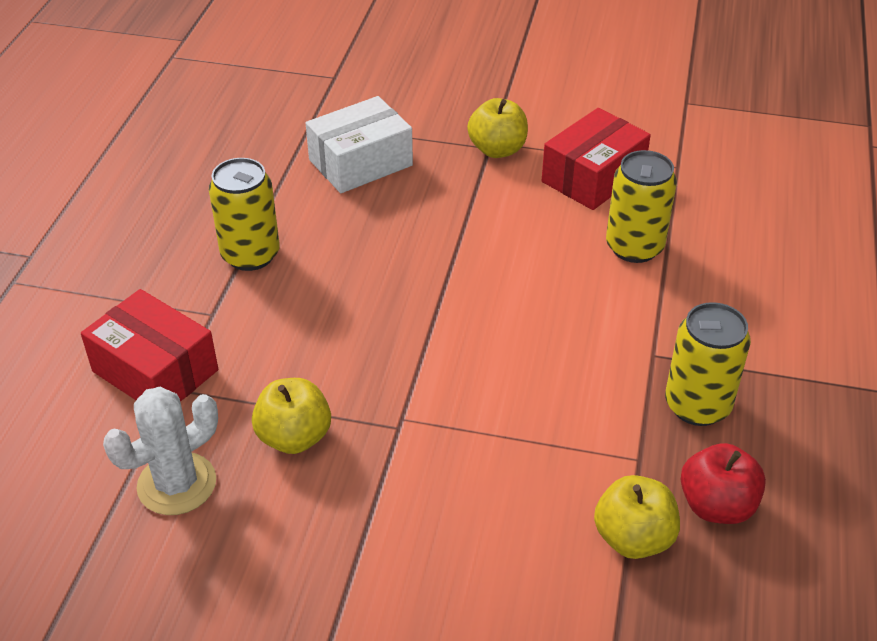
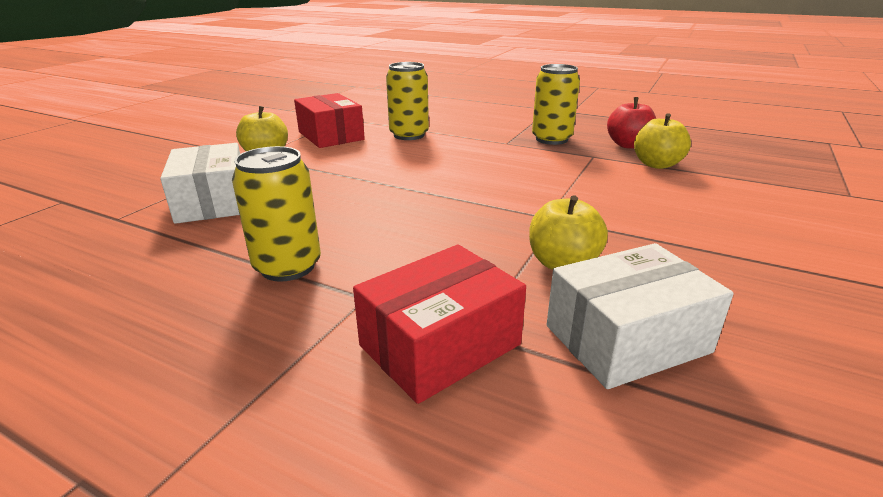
camera: 75 degrees left, 15 degrees down
white cactus [103,387,218,515] -> white box [547,243,734,389]

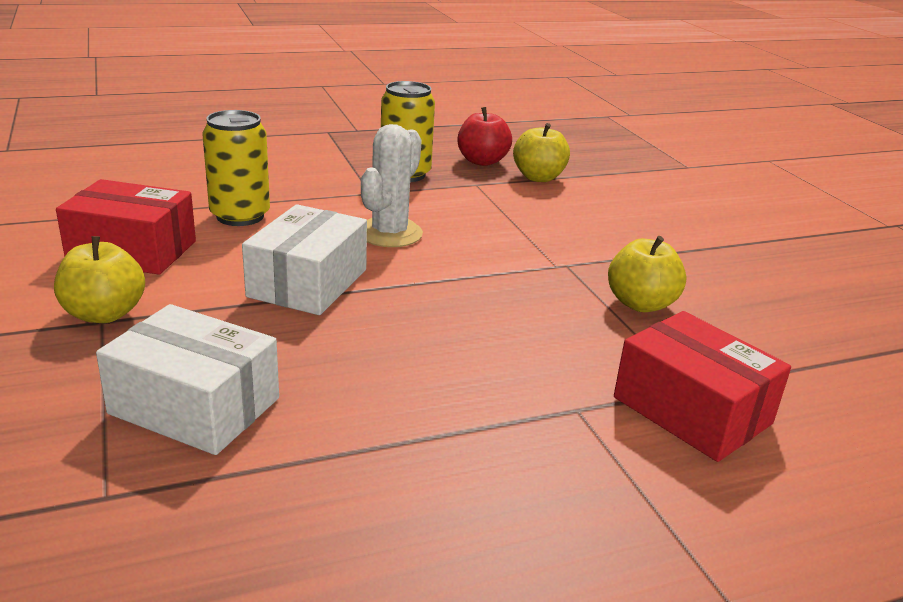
camera: 50 degrees left, 0 degrees up
yellow can [232,146,321,281] -> none
red box [353,245,526,404] -> red box turned 45 degrees counterclockwise [614,311,791,462]
white box [547,243,734,389] -> white box moved to [242,204,367,315]
none -> white cactus [361,124,423,247]

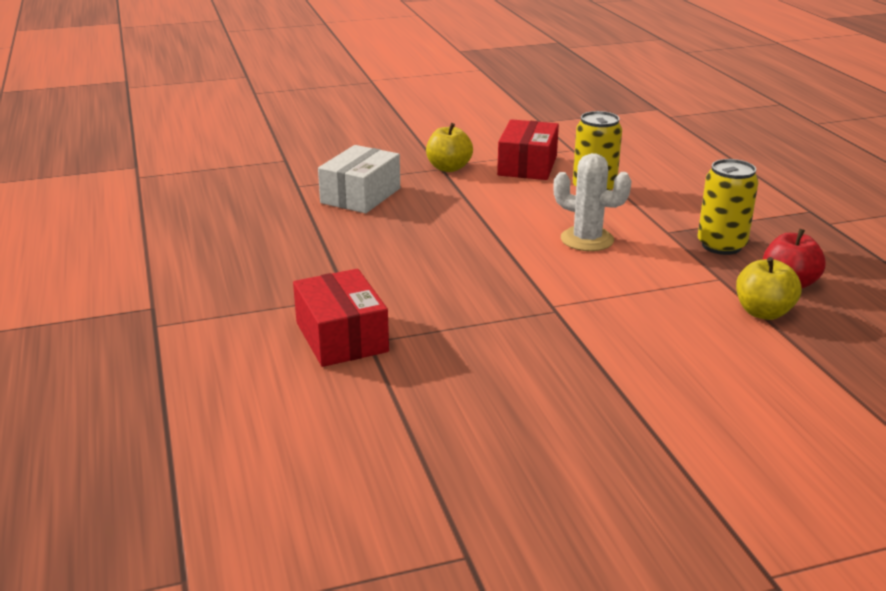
camera: 95 degrees right, 0 degrees up
white box [242,204,367,315] -> none
yellow apple [608,236,686,312] -> none
red box [614,311,791,462] -> red box turned 75 degrees counterclockwise [293,269,389,367]

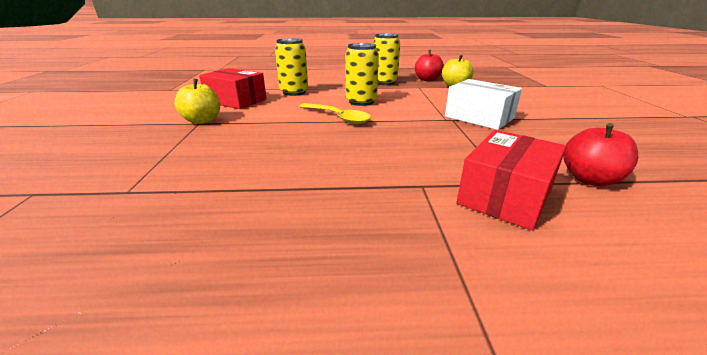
camera: 75 degrees left, 0 degrees up
red box [293,269,389,367] -> red box turned 45 degrees counterclockwise [457,130,566,230]
white box [318,145,400,213] -> white box moved to [445,79,522,130]
white cactus [553,153,631,251] -> yellow can [345,43,379,106]
none -> yellow spoon [299,103,371,124]
none -> red apple [563,123,638,186]

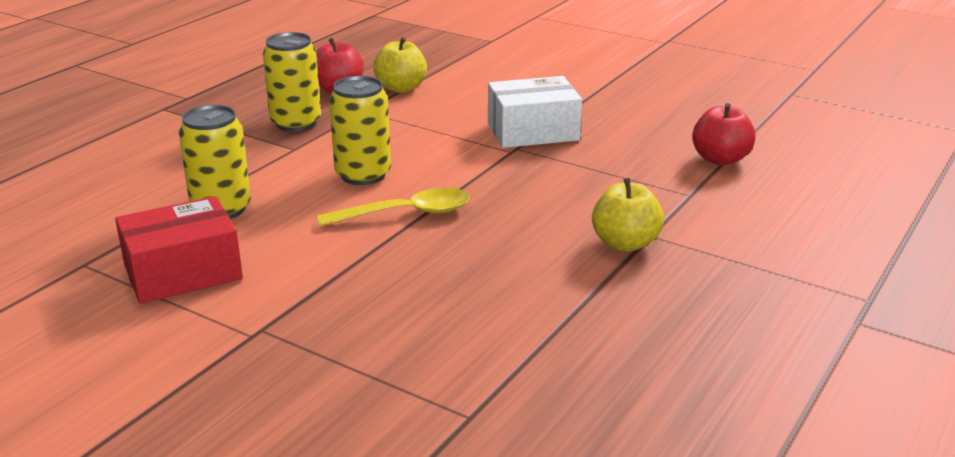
camera: 55 degrees left, 0 degrees up
yellow apple [174,78,220,124] -> yellow apple moved to [592,178,664,252]
red box [457,130,566,230] -> none

